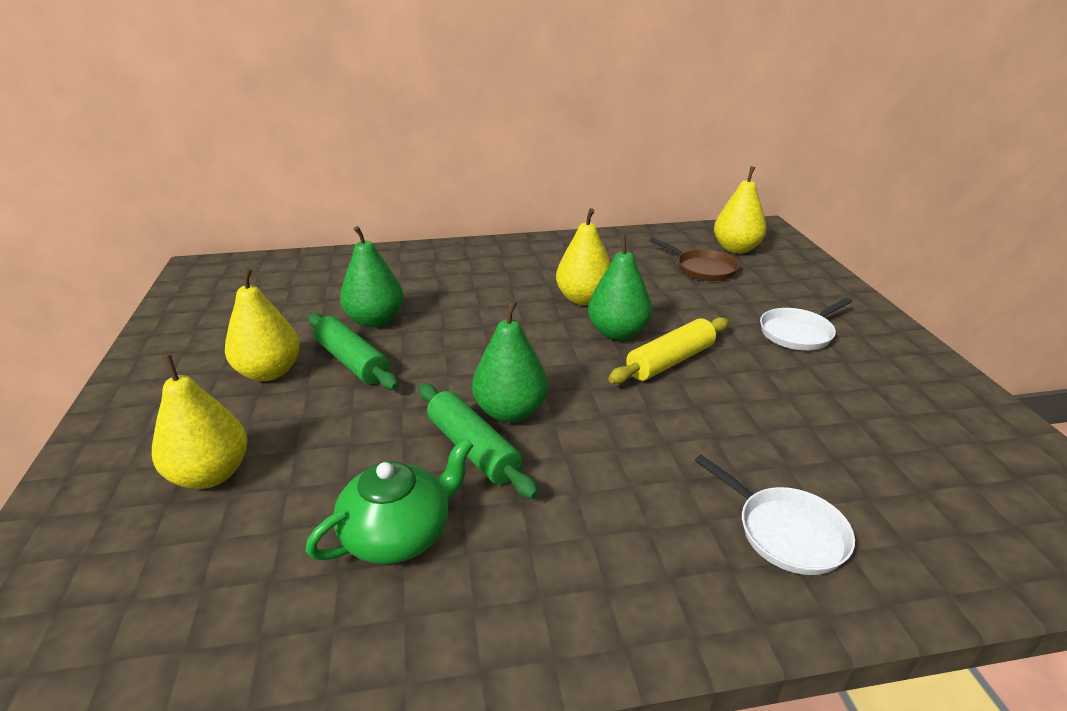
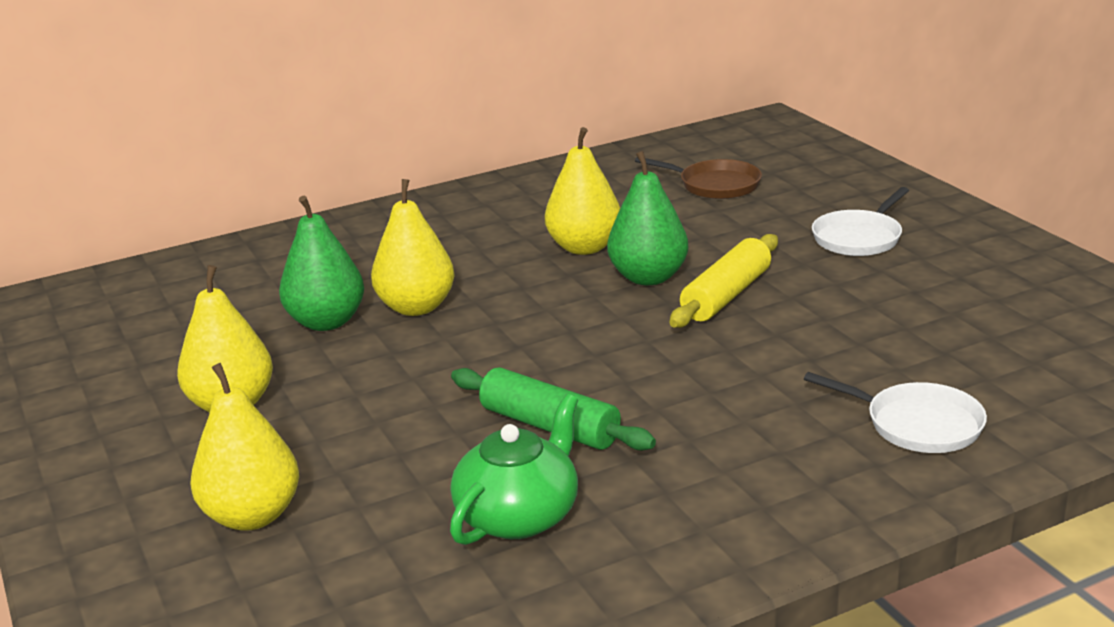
camera: 15 degrees left, 5 degrees down
green rolling pin [308,313,399,390] -> none
green pear [472,300,548,422] -> none
yellow pear [714,166,766,253] -> yellow pear moved to [371,179,455,316]

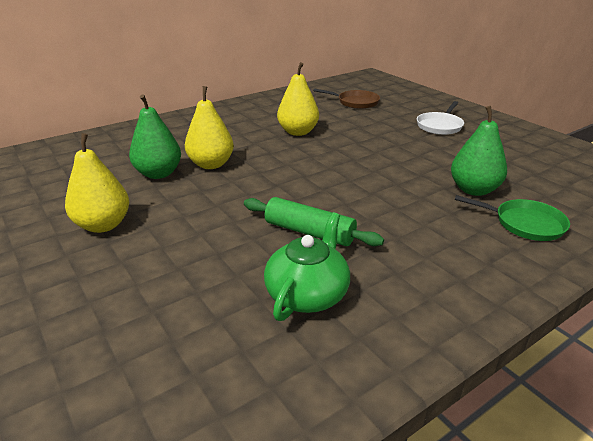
camera: 10 degrees left, 5 degrees up
yellow pear [190,363,299,531] -> none
green pear [607,151,688,285] -> green pear moved to [451,106,507,196]
yellow rolling pin [669,234,778,328] -> none
white pan [804,372,987,453] -> green pan [455,195,570,241]

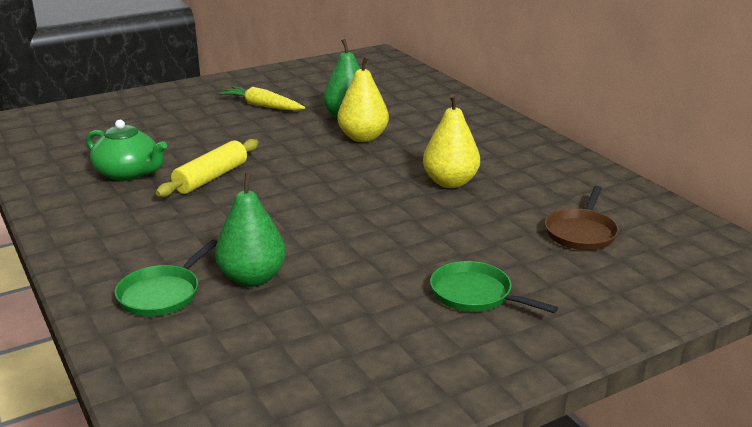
camera: 95 degrees right, 5 degrees down
yellow pear [65,133,129,233] -> yellow carrot [219,86,305,111]
green rolling pin [244,197,384,246] -> yellow rolling pin [156,139,259,197]
white pan [417,101,464,135] -> green pan [430,261,558,313]

